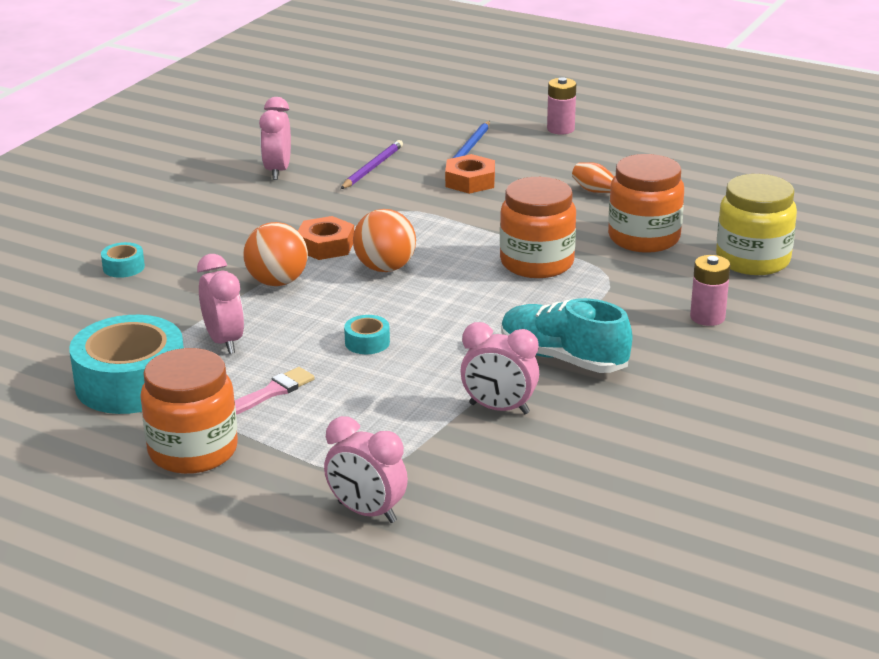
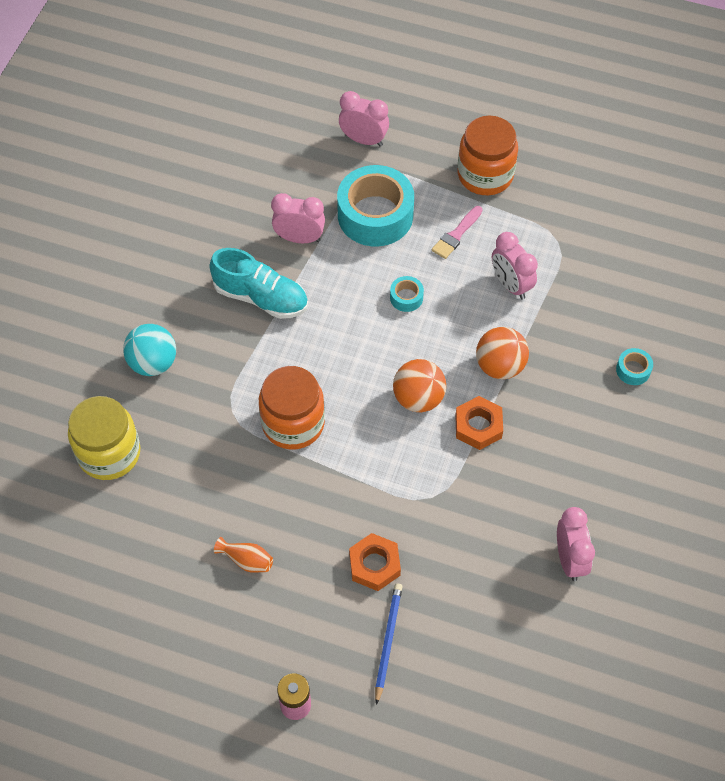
camera: 170 degrees right, 30 degrees up
turquoise tape [69,315,184,414] -> turquoise tape moved to [337,165,414,246]
purple pencil [340,140,403,189] -> none
orange jar [608,154,684,253] -> none
pink battery [690,255,730,326] -> turquoise ball [123,324,176,376]

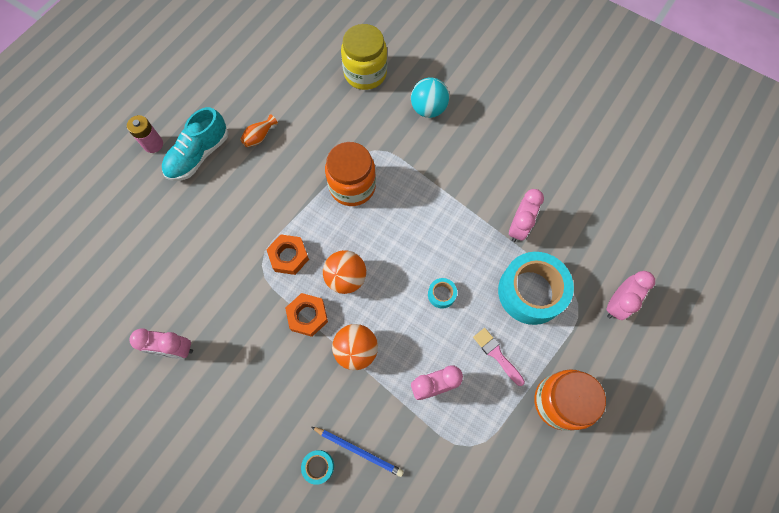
camera: 105 degrees right, 10 degrees up
turquoise shoe [209,248,308,319] -> turquoise shoe moved to [162,107,228,181]
orange nut [349,533,401,591] -> orange nut moved to [266,234,309,275]
blue pencil [375,584,403,705] -> blue pencil moved to [312,427,404,477]

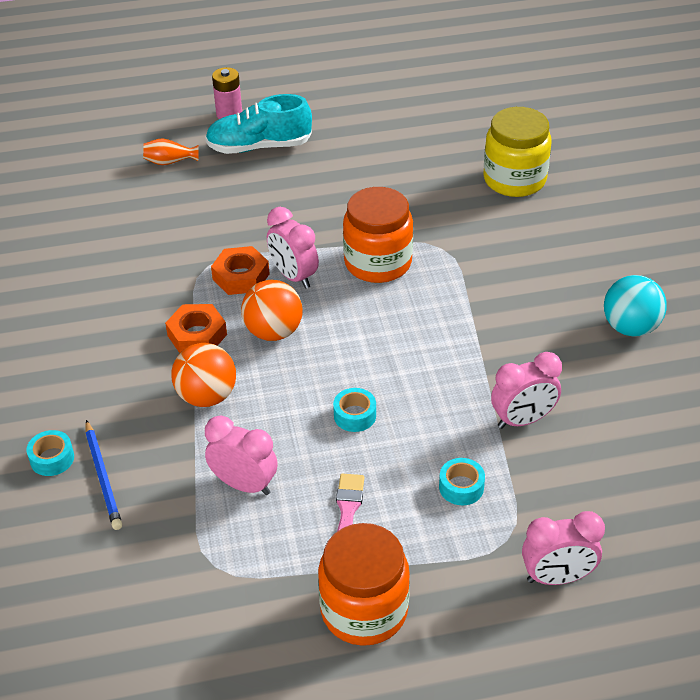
camera: 45 degrees right, 25 degrees down
pink clock [130,328,193,359] -> pink clock moved to [267,207,319,289]
orange vase [240,114,278,147] -> orange vase moved to [143,138,199,165]
turquoise ball [411,77,449,118] -> turquoise ball moved to [604,275,667,337]
turquoise tape [498,252,574,325] -> turquoise tape [439,458,485,505], size x0.42

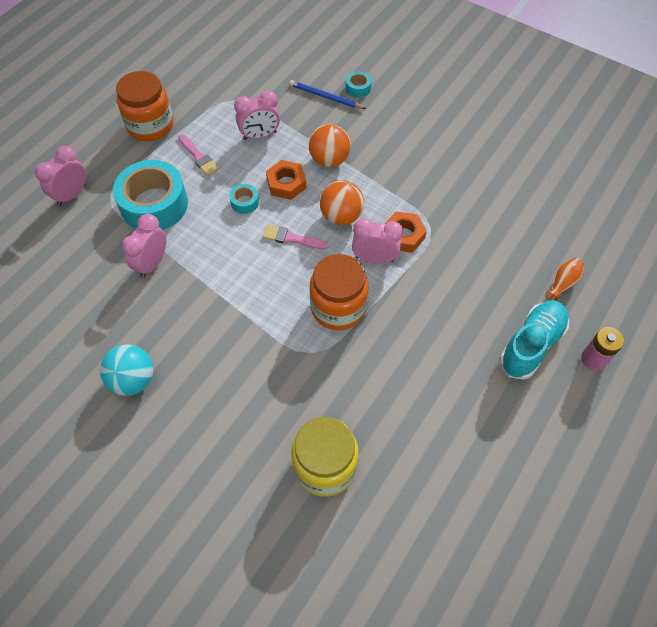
camera: 135 degrees right, 15 degrees up
orange nut [165,304,227,353] -> orange nut moved to [266,160,307,200]
turquoise tape [439,458,485,505] -> turquoise tape [113,160,188,230], size x2.36
none -> pink brush [263,225,328,249]

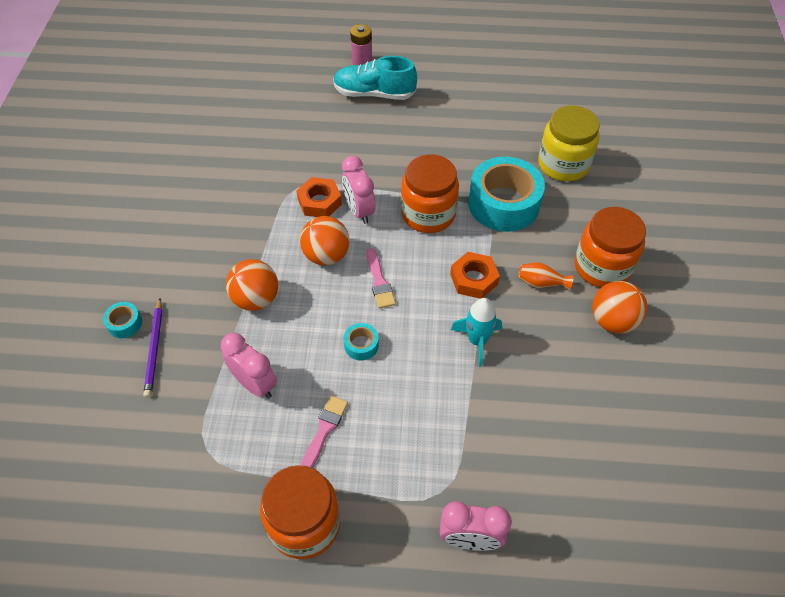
camera: 120 degrees left, 5 degrees down
turquoise ball [100,344,153,396] -> orange ball [592,281,647,333]
turquoise tape [113,160,188,230] -> turquoise tape moved to [468,157,545,232]
pink clock [122,214,166,278] -> none
orange nut [266,160,307,200] -> orange nut moved to [450,252,500,299]
blue pencil [289,80,366,109] -> purple pencil [143,298,162,398]
orange vase [546,258,584,301] -> orange vase moved to [518,262,573,290]
none -> turquoise rocket [451,298,502,367]
none -> orange jar [575,207,646,288]

